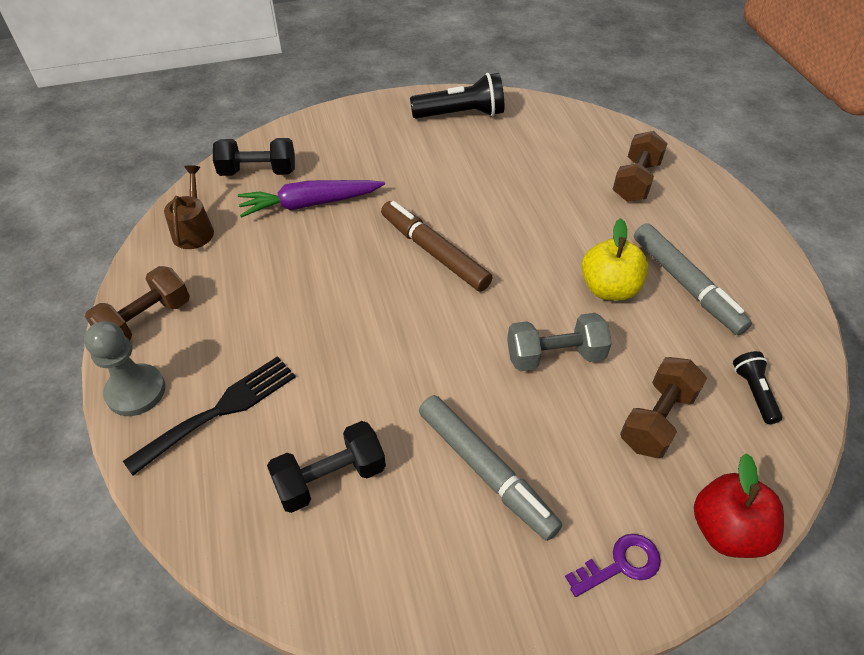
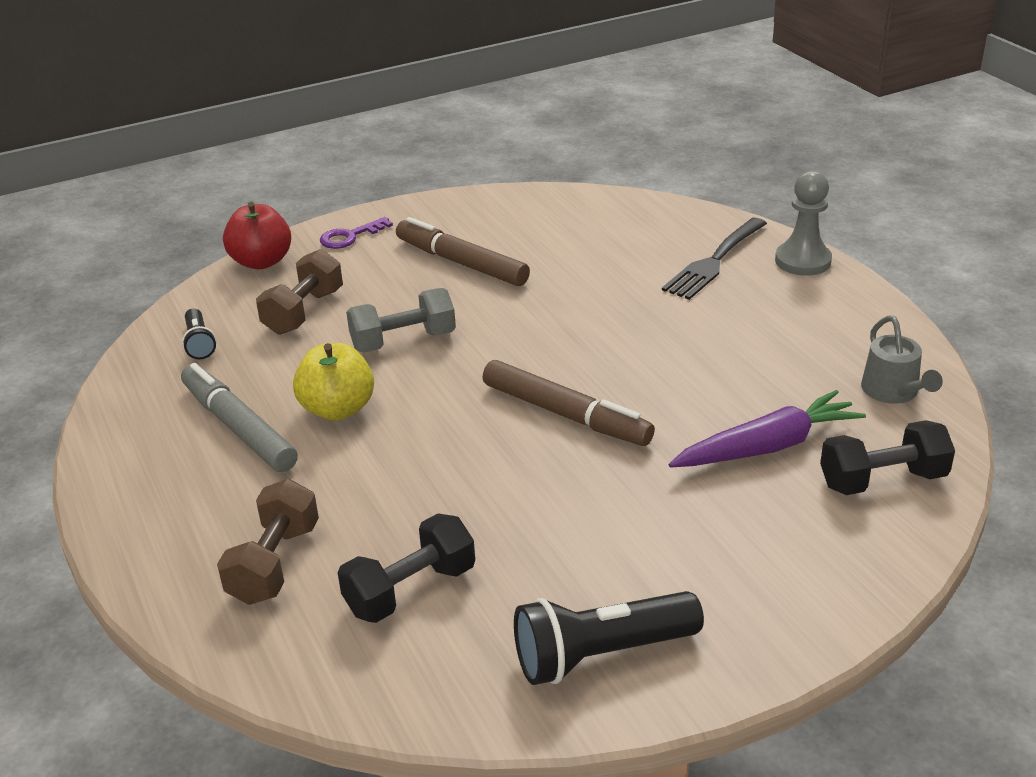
camera: 170 degrees right, 15 degrees down
brown dumbbell [85,266,190,340] -> none
brown watering can [164,165,214,249] -> grey watering can [861,316,943,404]
black dumbbell [267,421,386,513] -> black dumbbell moved to [338,513,475,623]
grey marker [419,395,562,541] -> brown marker [396,217,530,286]

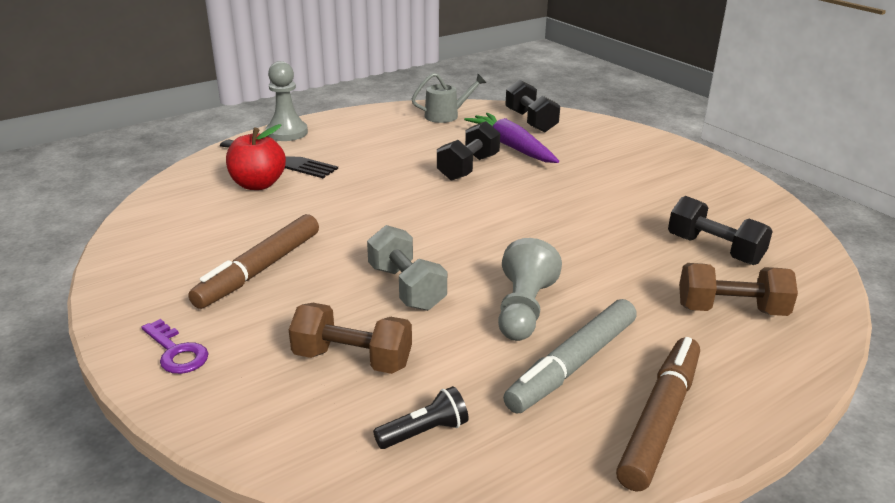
camera: 100 degrees left, 5 degrees down
red apple [223,202,291,269] -> red apple moved to [226,124,286,190]
yellow apple [293,343,374,421] -> grey pawn [498,238,562,341]
brown marker [483,360,655,446] -> brown marker moved to [616,337,700,492]
black flashlight [514,591,704,685] -> none
none -> black dumbbell [437,121,500,181]

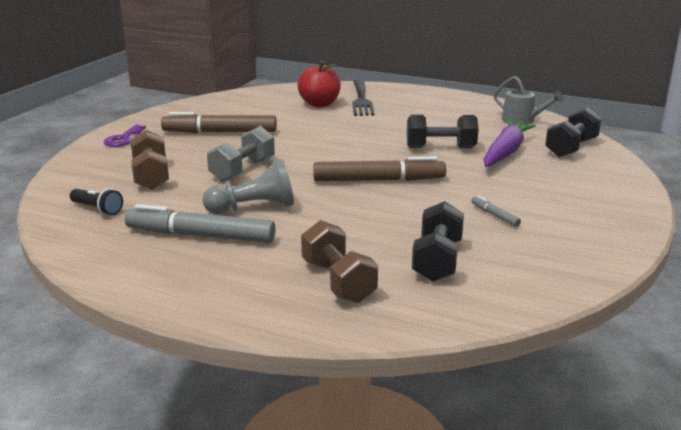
camera: 60 degrees right, 5 degrees down
grey pawn [266,61,308,141] -> none
brown marker [616,337,700,492] -> brown marker moved to [313,156,446,181]
none -> grey marker [471,195,521,227]

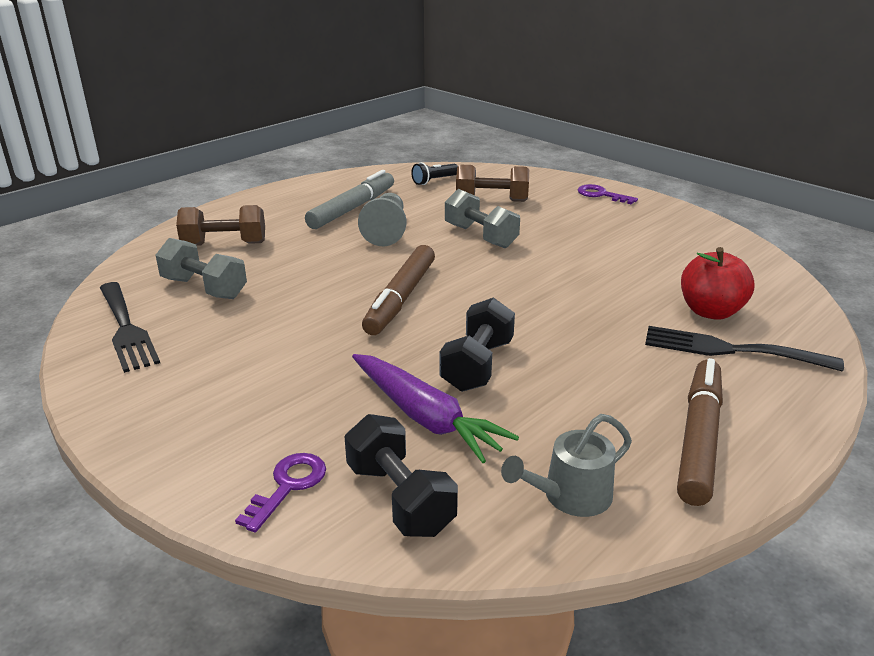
camera: 110 degrees right, 5 degrees up
brown marker [161,112,277,133] -> brown marker moved to [677,358,723,506]
black dumbbell [412,201,464,282] -> grey dumbbell [156,238,247,299]
grey marker [471,195,521,227] -> none
none -> black fork [100,282,160,373]
none -> purple key [235,453,326,533]

